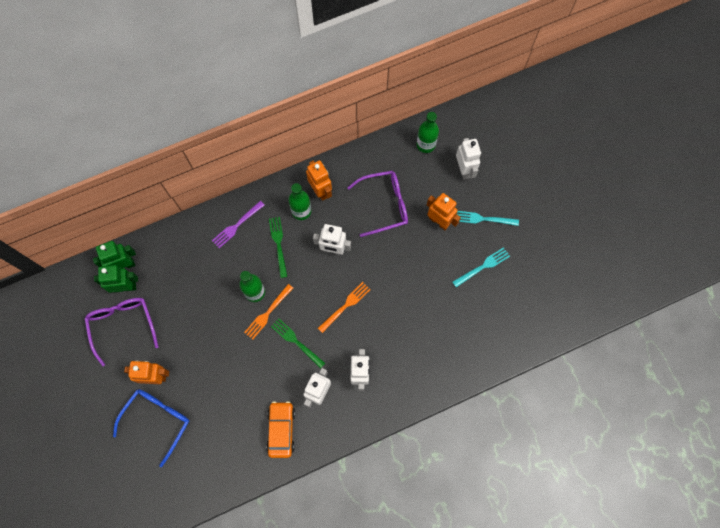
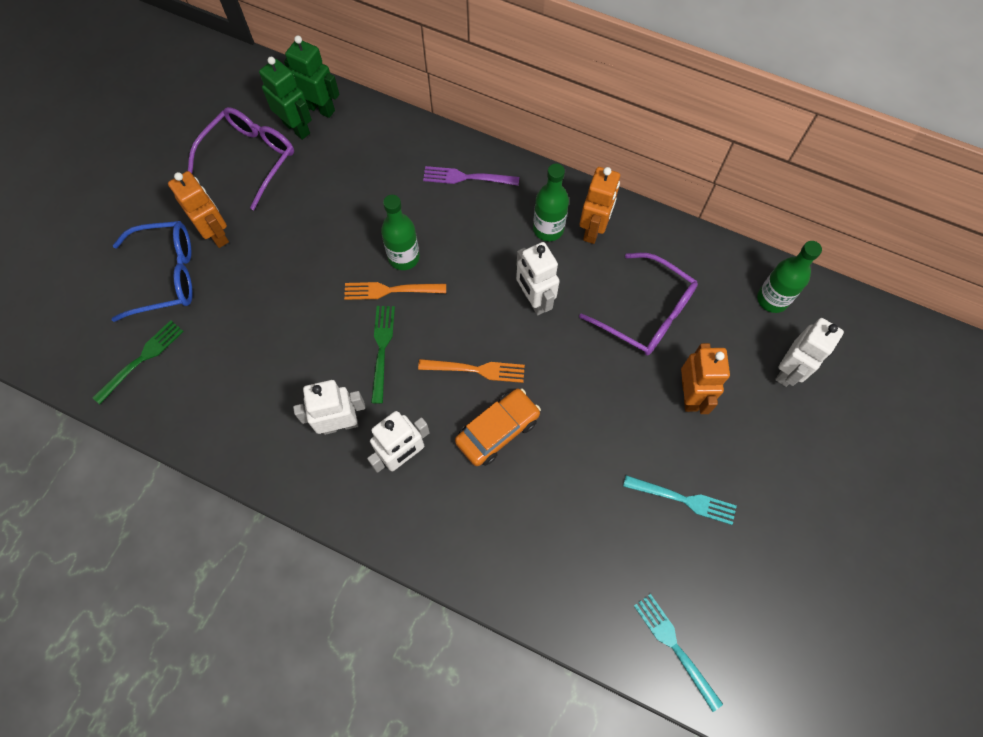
camera: 50 degrees right, 5 degrees down
orange car [266,401,295,458] -> orange car moved to [455,388,541,466]
green fork [269,217,287,278] -> green fork moved to [92,320,184,404]
turquoise fork [457,211,519,226] -> turquoise fork moved to [634,594,723,712]

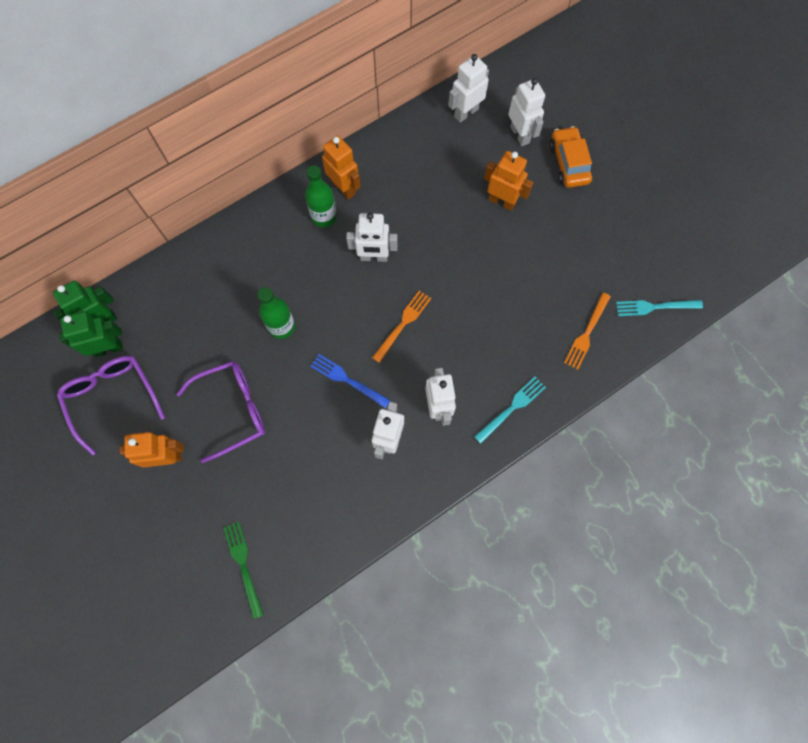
camera: 60 degrees left, 5 degrees up
blue glasses [112,221,193,322] -> none
orange fork [344,282,446,300] -> orange fork moved to [564,293,611,370]
green fork [371,306,395,404] -> blue fork [310,354,391,408]
purple fork [423,166,519,186] -> none
orange car [455,388,541,466] -> orange car moved to [550,126,592,188]
purple glasses [579,253,698,356] -> purple glasses moved to [177,361,265,463]
turquoise fork [623,475,737,525] -> turquoise fork moved to [474,377,546,444]
green bottle [757,241,822,313] -> white robot [448,54,489,123]

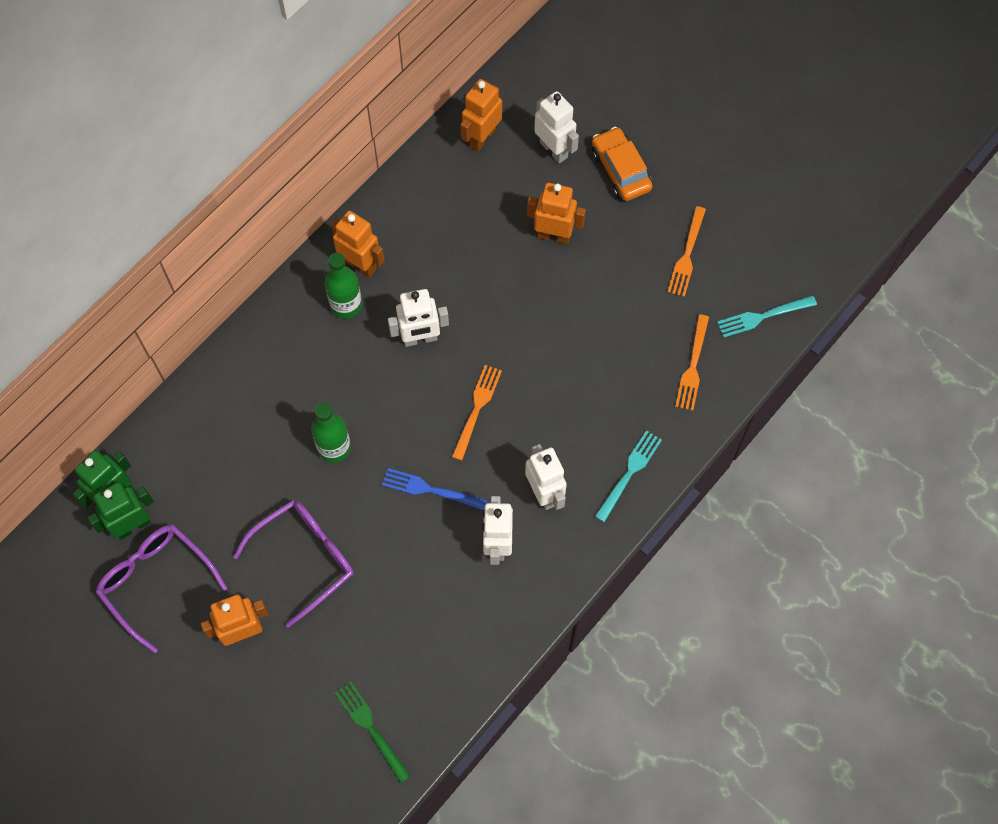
camera: 15 degrees left, 5 degrees down
white robot [448,54,489,123] -> orange robot [460,79,502,151]
none -> orange fork [668,206,706,297]

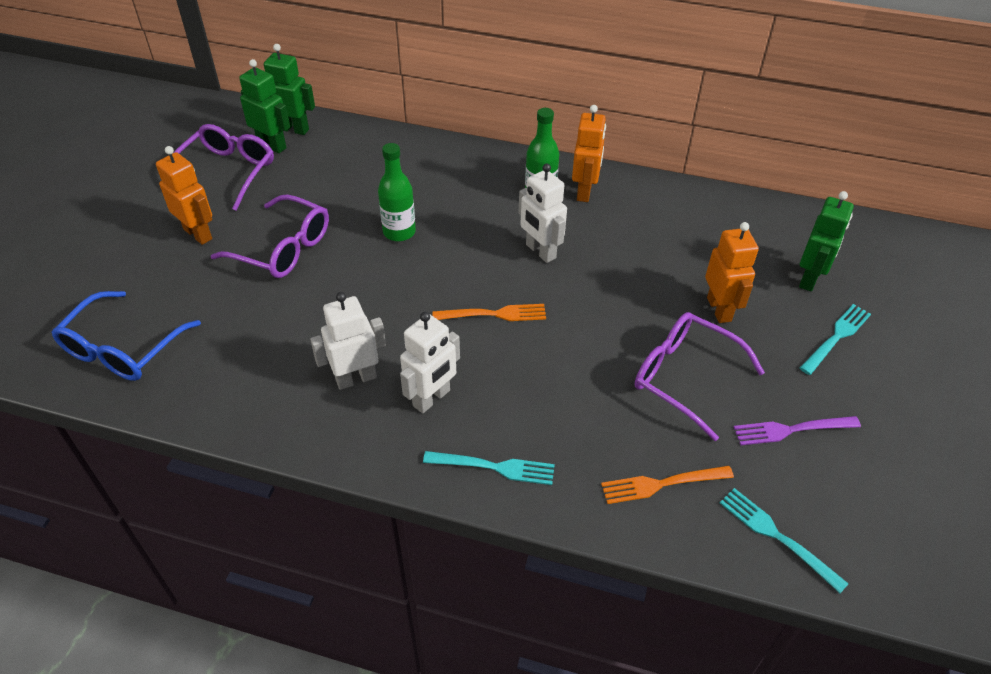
camera: 65 degrees right, 20 degrees down
green fork [335,682,411,783] -> blue glasses [52,291,201,381]
blue fork [382,468,487,510] -> none
orange robot [460,79,502,151] -> none
white robot [534,91,579,163] -> green robot [799,191,854,291]
orange car [592,127,652,201] -> turquoise fork [800,304,871,375]
orange fork [668,206,706,297] -> purple fork [734,416,861,445]
none -> purple glasses [635,312,765,441]

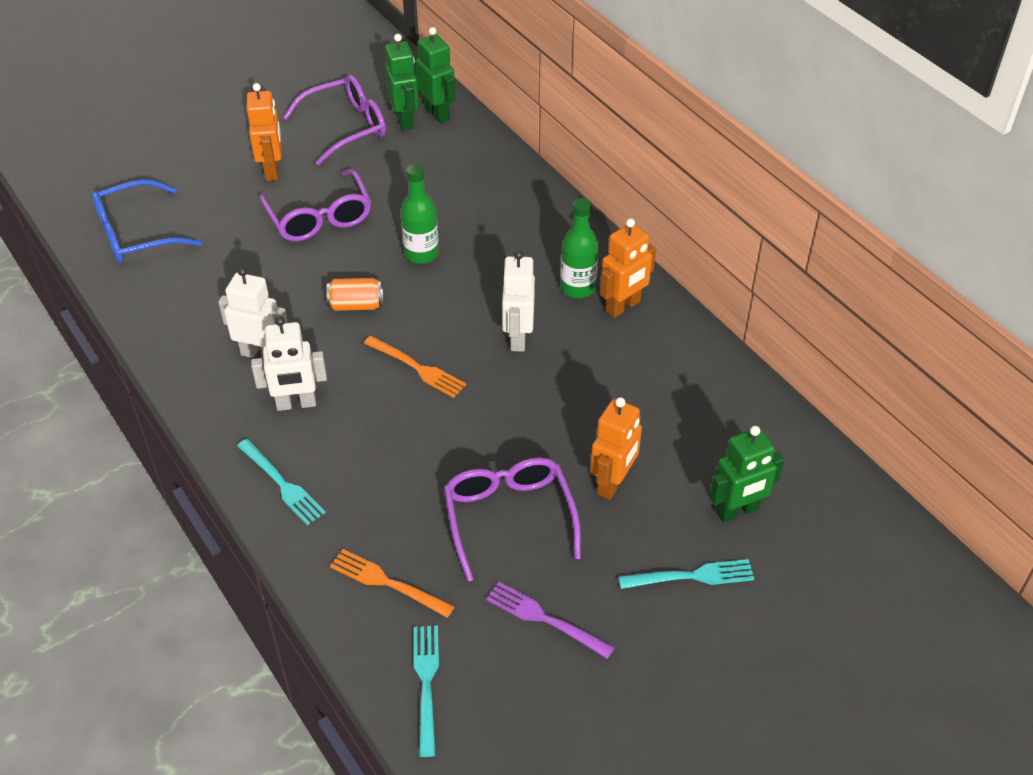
camera: 40 degrees right, 0 degrees up
none -> orange can [326,278,383,311]

